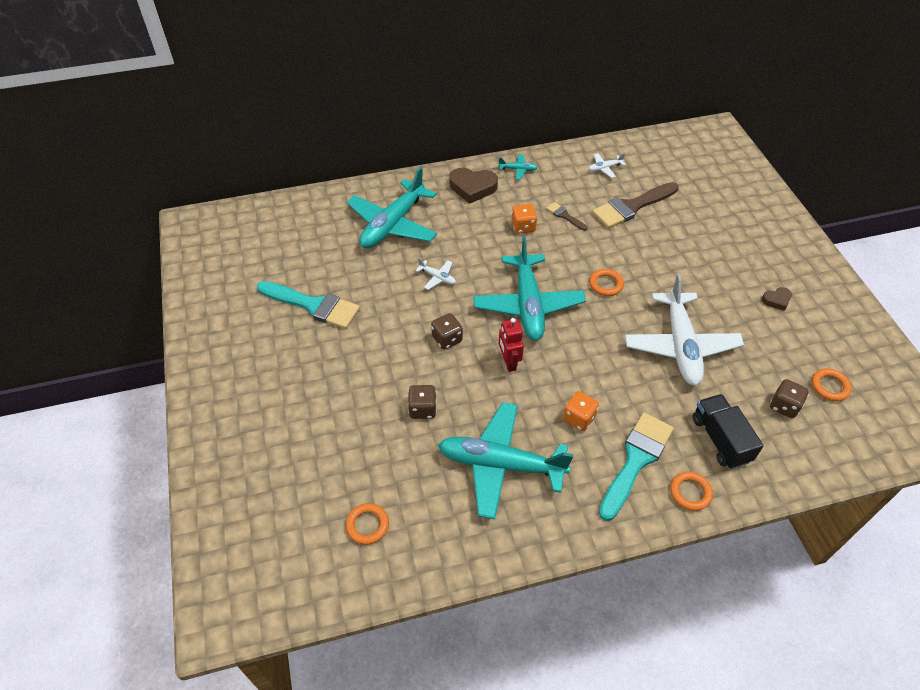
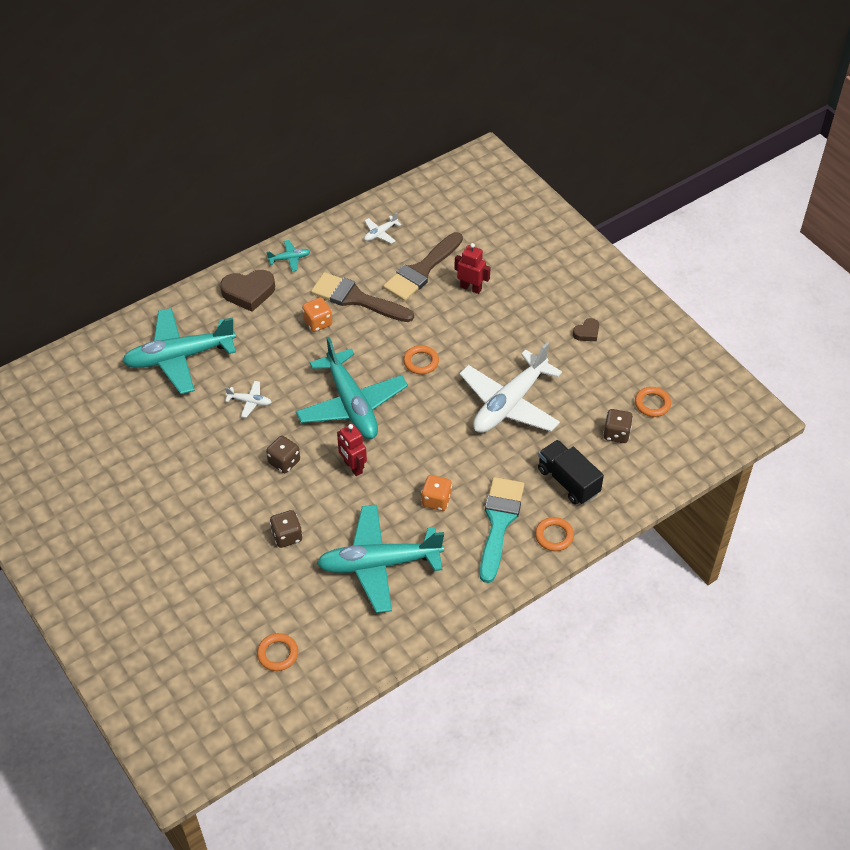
camera: 20 degrees left, 0 degrees up
turquoise brush [257,281,360,329] -> none
turquoise plane [347,167,437,248] -> turquoise plane turned 60 degrees clockwise [122,308,236,394]
brown brush [546,202,587,231] -> brown brush [311,272,414,322], size x2.08
white plane [625,274,744,386] -> white plane turned 60 degrees clockwise [460,342,562,433]
none -> red robot [454,243,491,294]

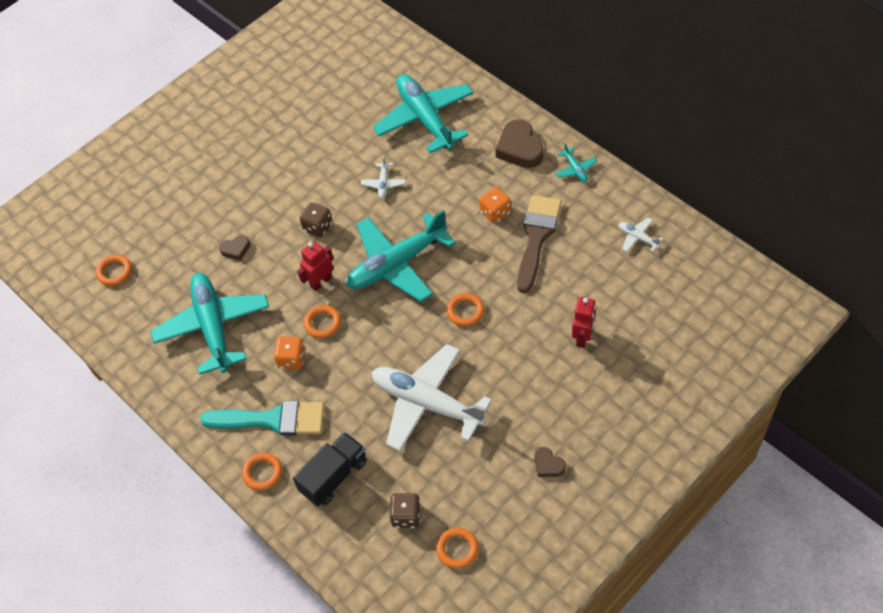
camera: 85 degrees right, 5 degrees up
brown dice [270,510,303,548] -> brown heart [219,235,250,260]
brown brush [383,232,463,301] -> none
none -> orange ring [303,305,341,339]

